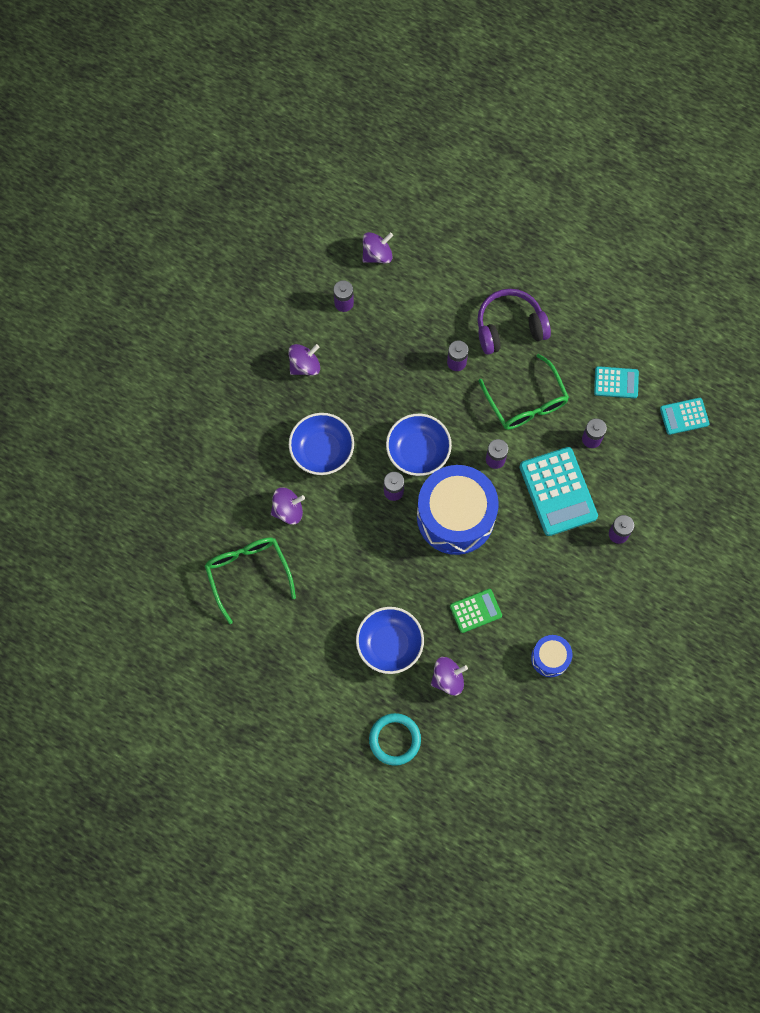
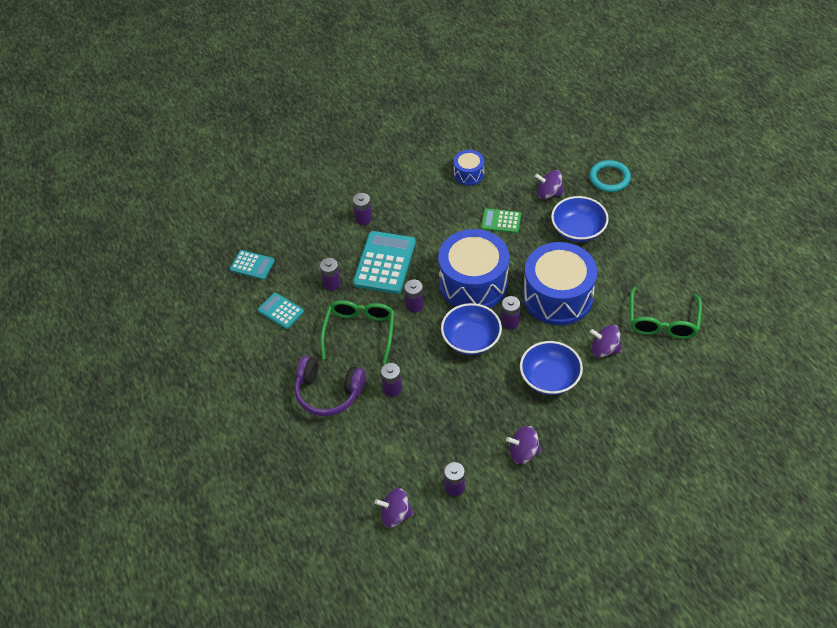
camera: 145 degrees left, 20 degrees down
none -> blue drum [523,242,597,325]

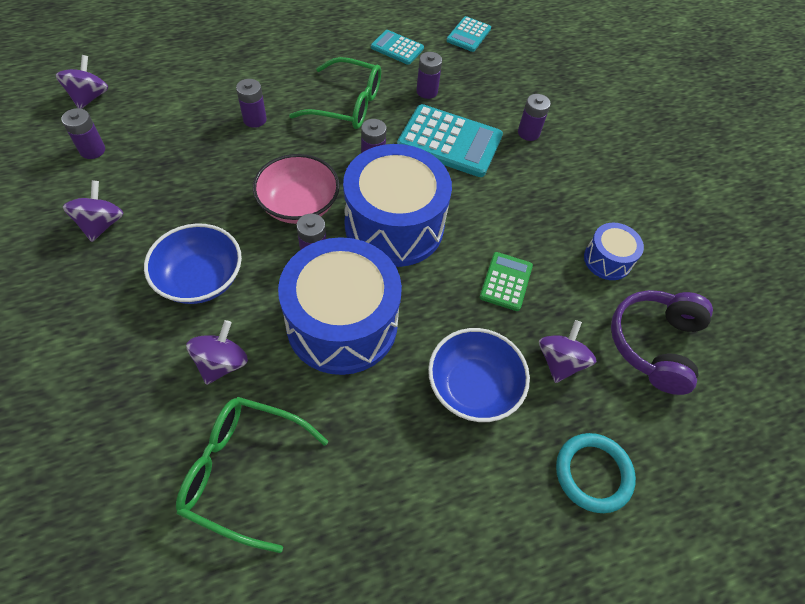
camera: 90 degrees right, 5 degrees up
turquoise calculator [258,292,304,329] -> turquoise calculator turned 105 degrees counterclockwise [371,30,424,65]
purple headphones [294,356,366,416] -> purple headphones moved to [611,290,713,395]
blue bowl [441,303,502,355] -> pink bowl [253,154,340,224]

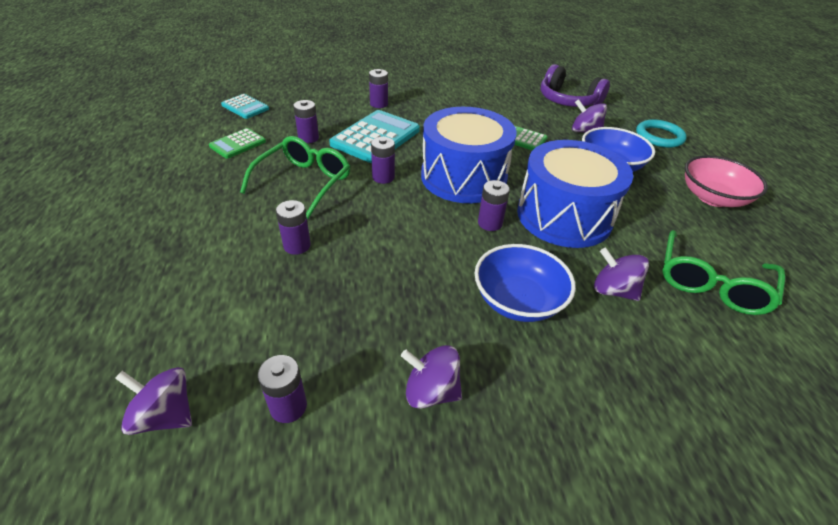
camera: 75 degrees left, 15 degrees down
pink bowl [253,154,340,224] -> pink bowl moved to [685,155,768,207]
turquoise calculator [371,30,424,65] -> green calculator [209,128,266,159]
blue drum [584,223,644,280] -> none

